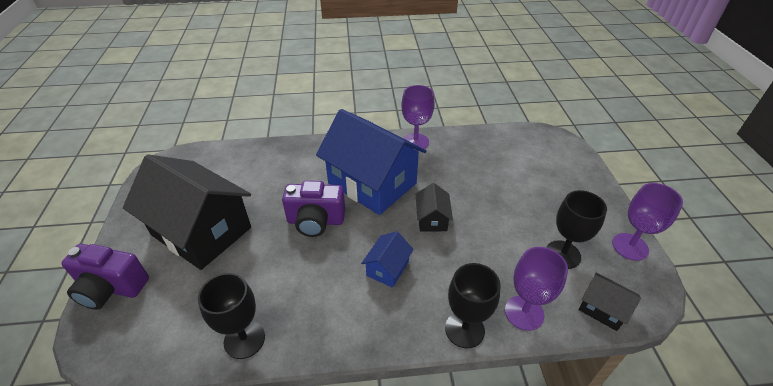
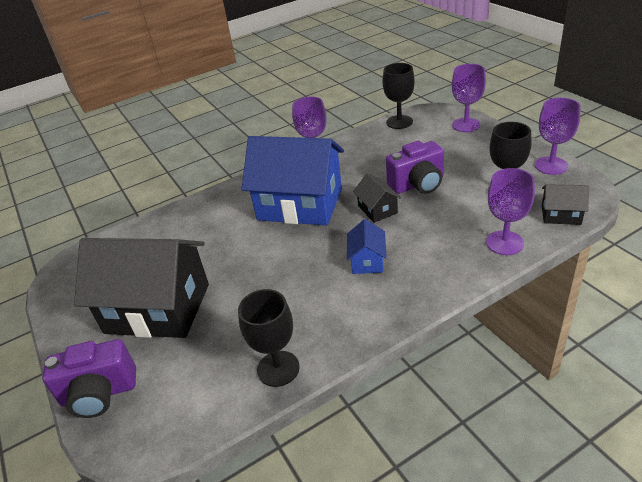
camera: 20 degrees left, 5 degrees down
purple camera [282,181,345,237] -> purple camera moved to [386,141,444,194]
black goblet [445,263,500,348] -> black goblet moved to [382,63,415,129]
none -> purple goblet [452,64,486,132]

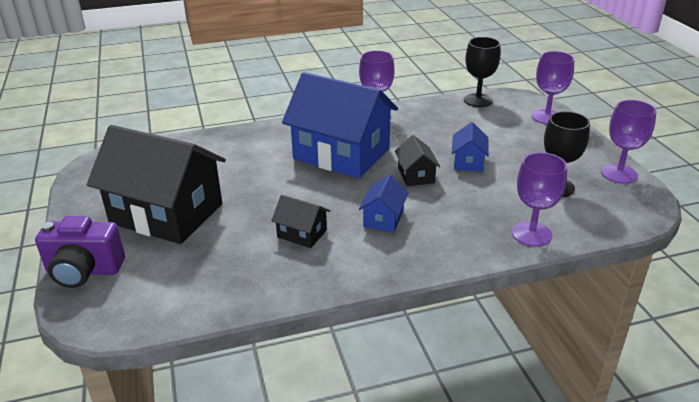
camera: 10 degrees right, 5 degrees down
black goblet [238,289,300,387] -> none
purple camera [386,141,444,194] -> blue house [452,122,489,172]
black house [542,184,589,225] -> black house moved to [271,195,330,248]

